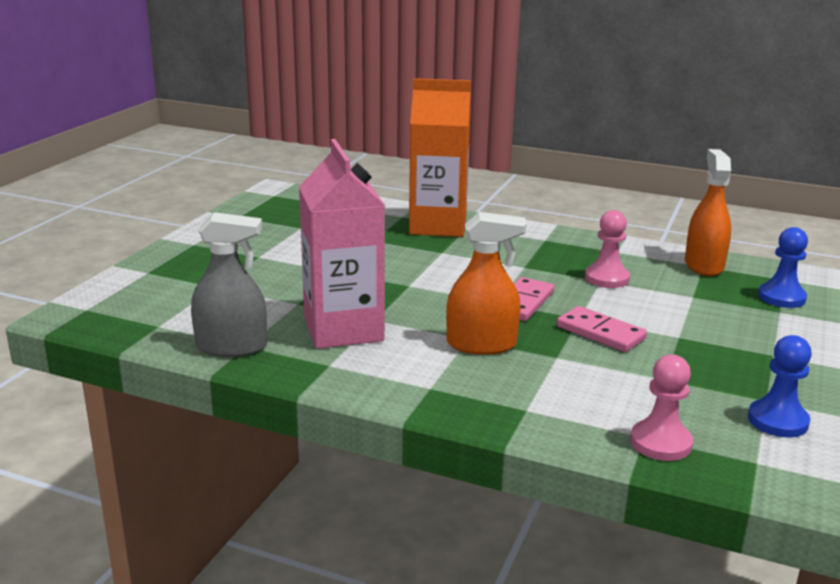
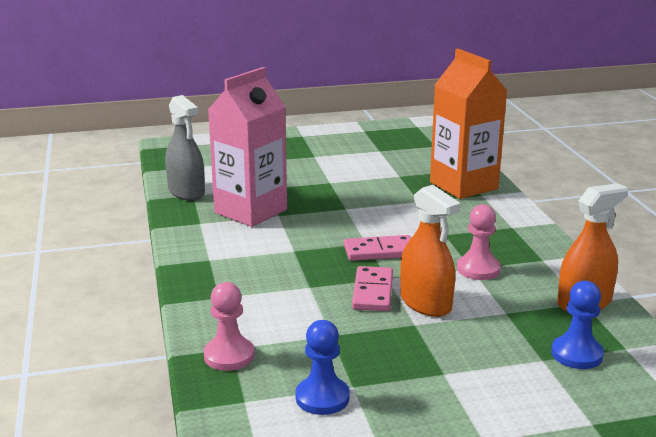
camera: 55 degrees right, 0 degrees up
orange spray bottle [446,212,527,355] -> orange spray bottle moved to [400,185,461,317]

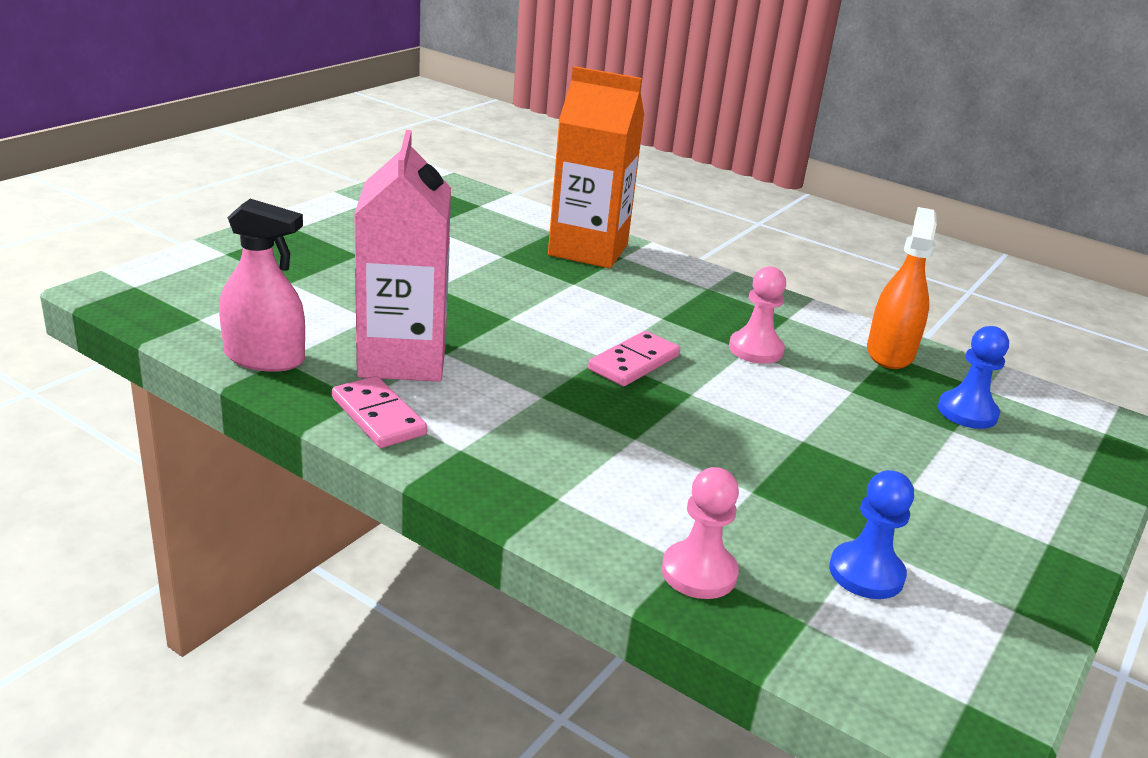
camera: 45 degrees left, 5 degrees up
grey spray bottle [165,95,205,200] -> pink spray bottle [219,199,305,372]
pink domino [352,266,393,311] -> pink domino moved to [332,376,427,448]
orange spray bottle [400,185,461,317] -> none

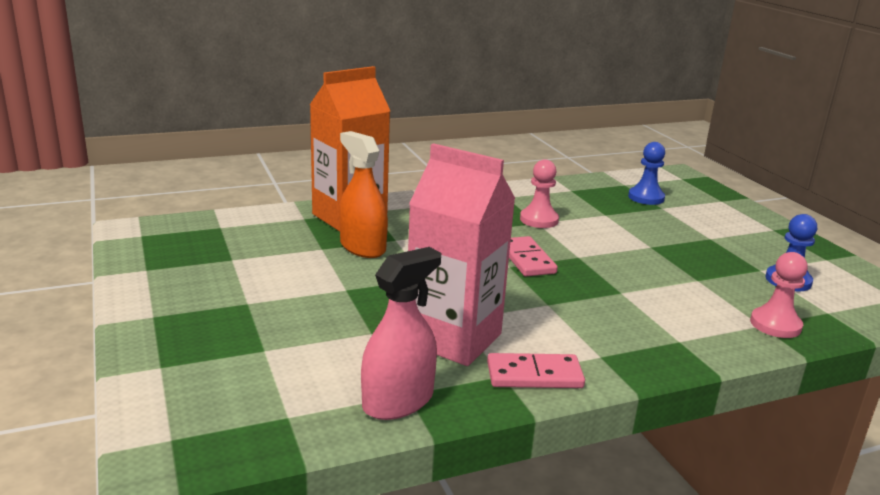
camera: 55 degrees left, 5 degrees down
orange spray bottle [867,207,937,369] -> orange spray bottle moved to [339,131,388,258]

